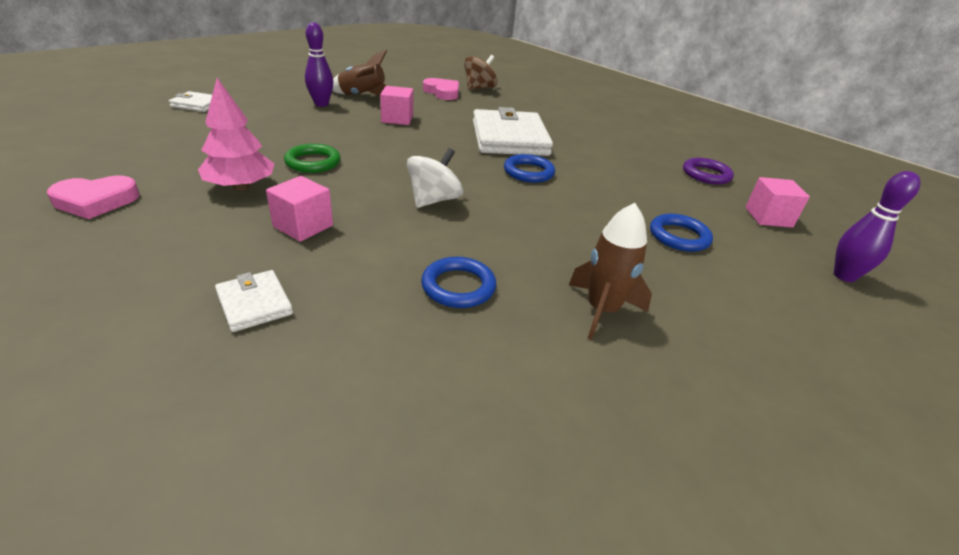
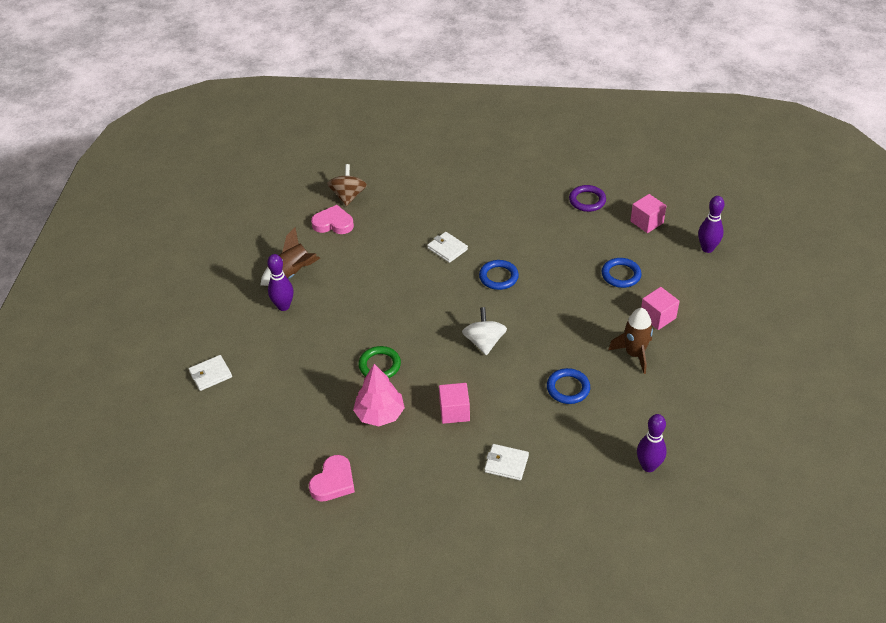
camera: 35 degrees left, 10 degrees up
pink cube [380,86,413,125] -> pink cube moved to [641,287,680,330]
white wallet [473,107,553,156] -> white wallet [427,232,468,263], size x0.46
none -> purple bowling pin [637,414,667,472]

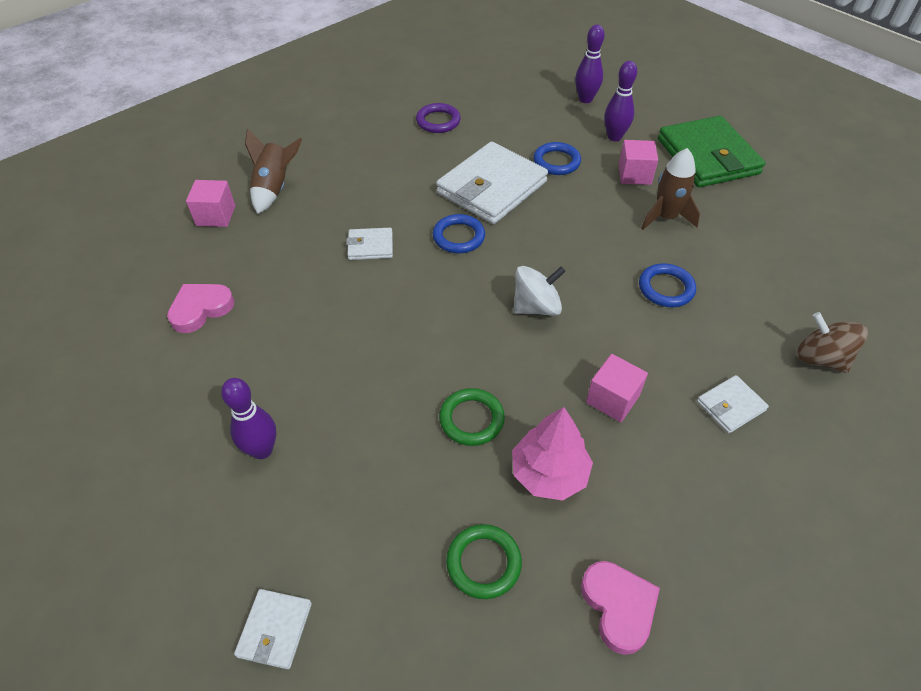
camera: 50 degrees left, 5 degrees up
brown rocket [260,227,320,286] -> brown rocket moved to [245,129,302,214]
brown spinning top [327,164,367,206] -> brown spinning top moved to [797,312,868,373]
white spinning top [462,307,507,355] -> white spinning top turned 120 degrees clockwise [513,266,566,316]
pink cube [630,194,666,233] -> pink cube moved to [186,180,235,227]
purple bowling pin [637,414,667,472] -> purple bowling pin moved to [604,61,637,141]
none -> white wallet [436,142,548,224]
none -> green ring [446,524,522,599]
none -> green wallet [658,116,766,187]

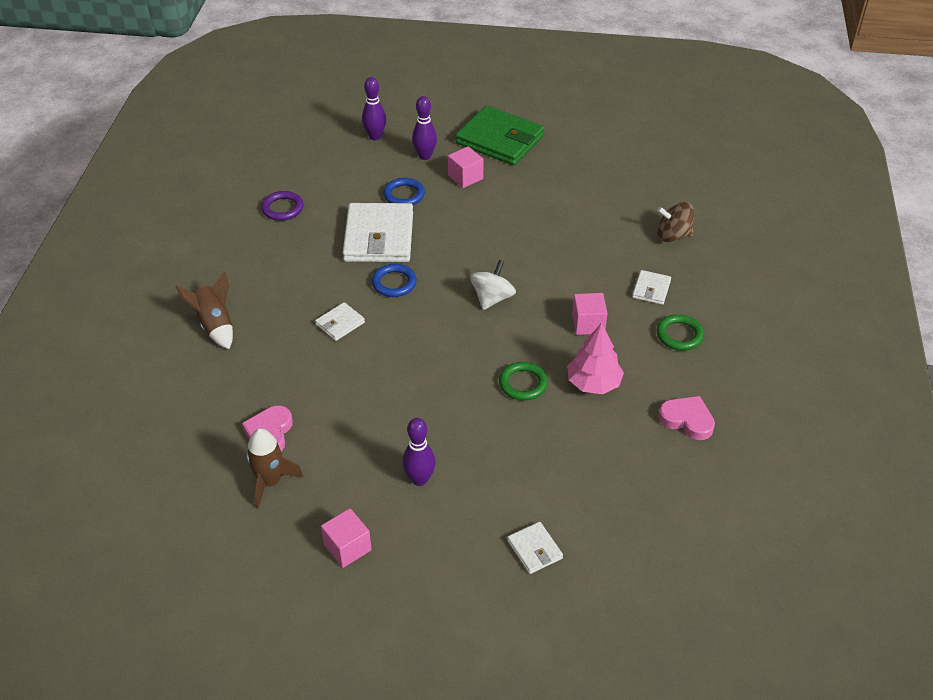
camera: 40 degrees left, 5 degrees down
pink cube [186,180,235,227] -> pink cube moved to [321,508,372,568]
green ring [446,524,522,599] -> green ring moved to [657,314,704,351]
blue ring [639,263,696,307] -> none
brown rocket [641,148,700,230] -> brown rocket moved to [246,428,303,509]

